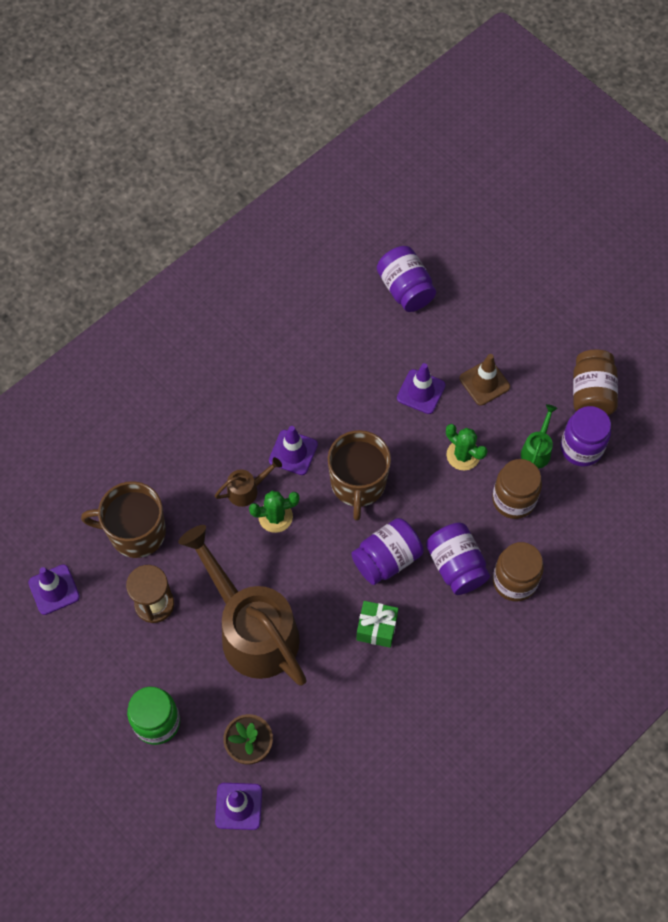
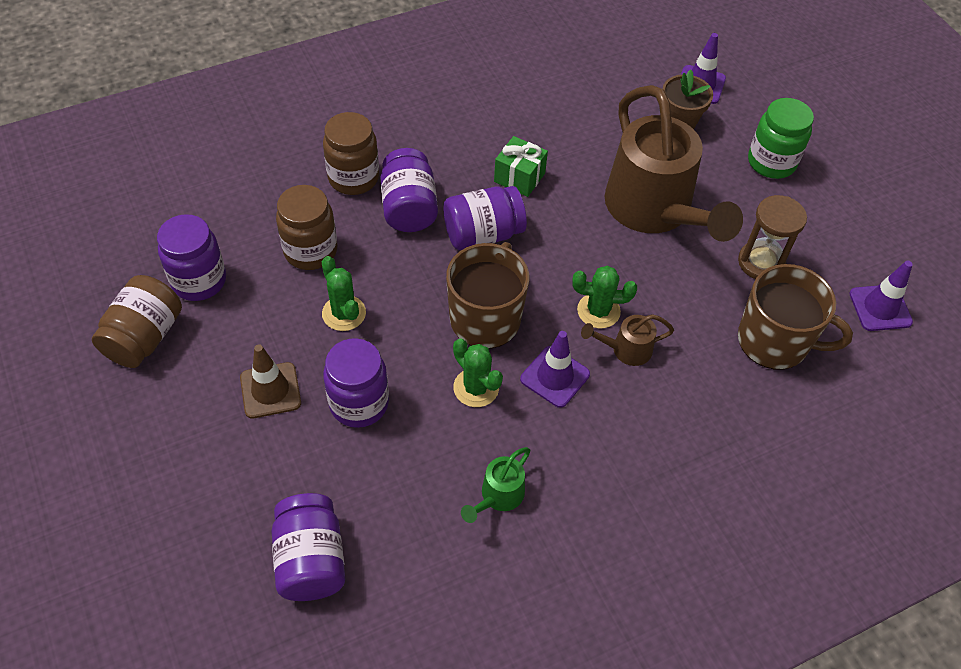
camera: 165 degrees left, 10 degrees down
purple traffic cone [397,363,446,414] -> purple jar [323,338,389,428]
green watering can [521,404,558,469] -> green watering can moved to [461,447,531,523]
none -> green cactus [453,339,503,407]

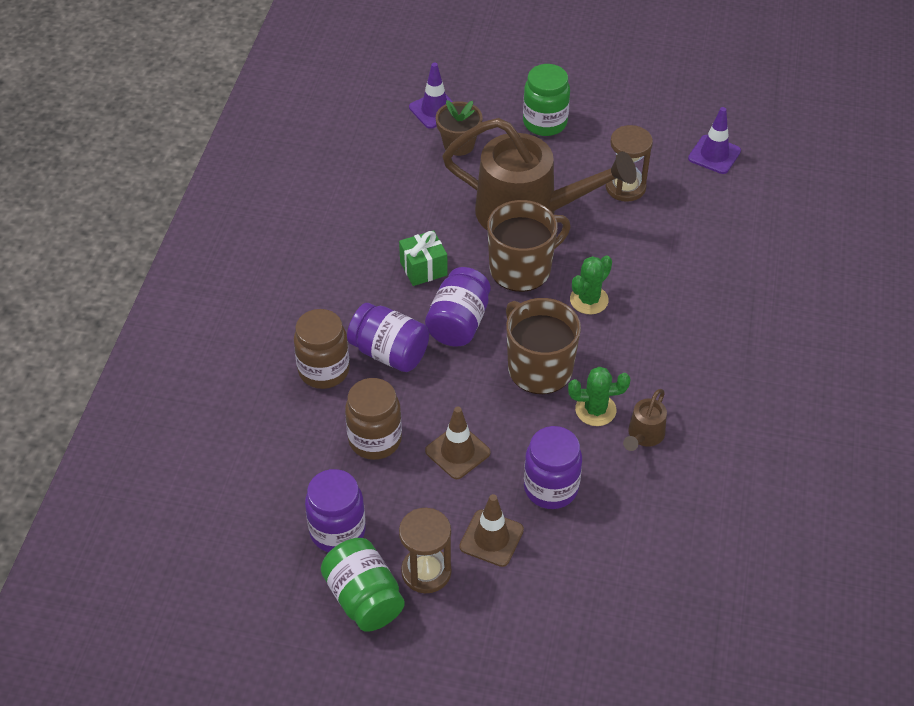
camera: 50 degrees left, 5 degrees down
brown jar [92,275,182,368] -> green jar [321,538,405,632]
purple jar [272,493,345,601] -> none
green cactus [321,256,366,331] -> brown traffic cone [425,407,491,479]
green watering can [461,447,531,523] -> none
purple traffic cone [520,331,590,408] -> none
brown watering can [581,314,674,366] -> brown watering can moved to [623,389,667,451]
brown mug [738,264,853,370] -> brown mug moved to [487,200,571,292]
none -> brown hourglass [399,508,451,593]

